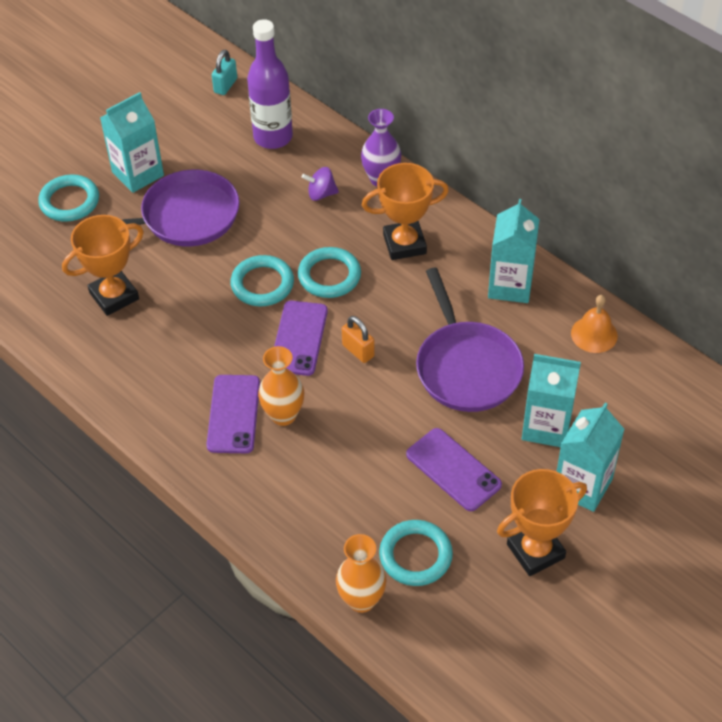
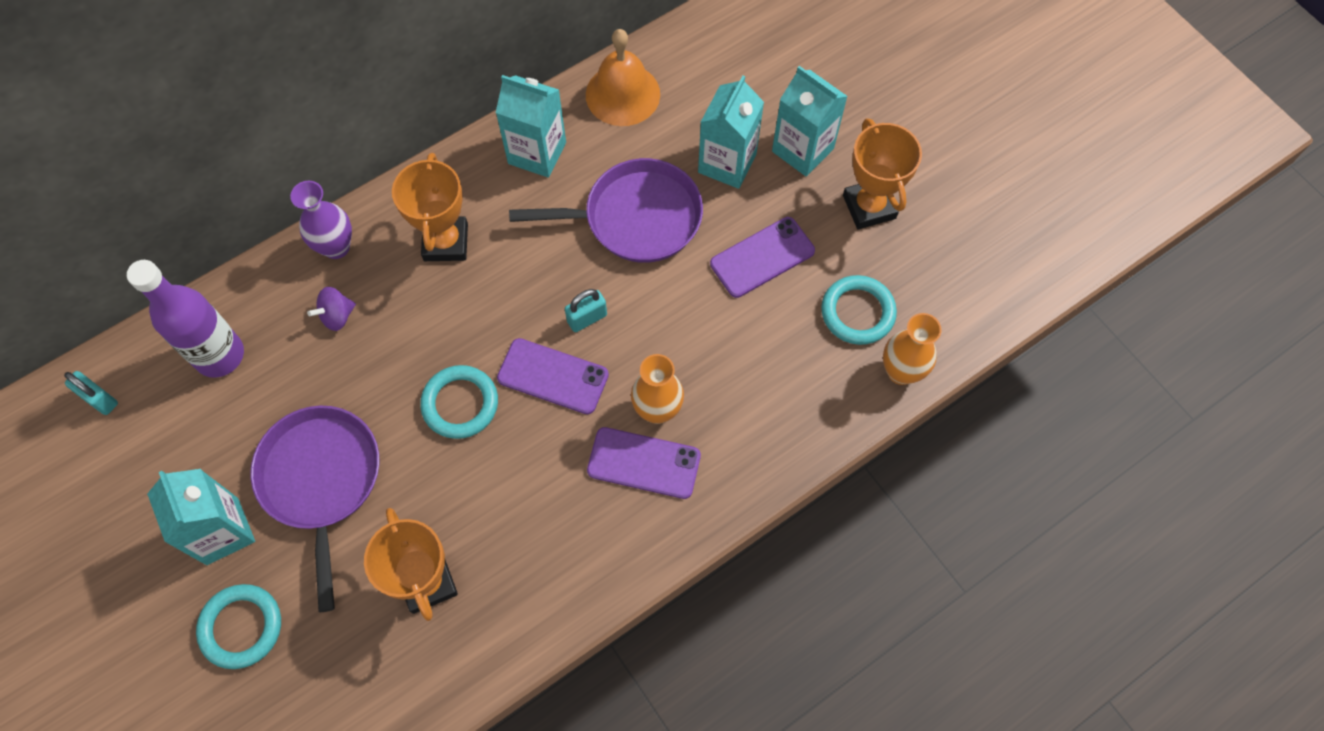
camera: 80 degrees left, 15 degrees up
turquoise ring [298,247,361,298] -> none
purple spinning top [302,167,339,201] -> purple spinning top turned 45 degrees clockwise [307,287,356,331]
orange padlock [342,316,375,363] -> turquoise padlock [565,289,607,332]
orange bell [571,295,618,353] -> orange bell [586,29,660,126], size x1.54

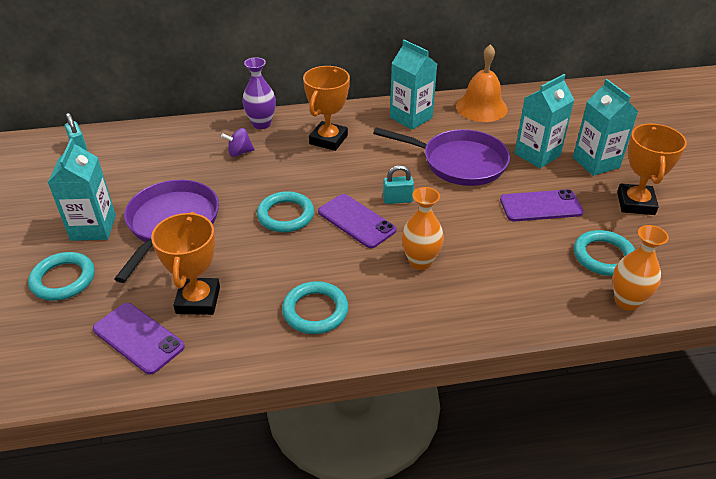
camera: 25 degrees right, 25 degrees down
purple bottle [127,260,244,378] -> none
purple phone [587,427,701,499] -> purple phone moved to [93,303,185,375]
none -> turquoise ring [282,281,348,334]

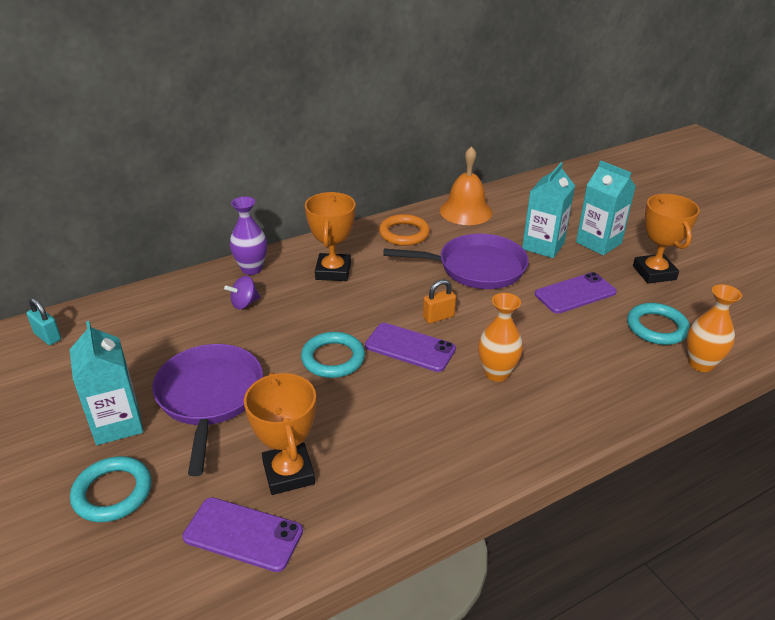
camera: 20 degrees left, 5 degrees down
turquoise ring [282,281,348,334] -> none
turquoise padlock [383,165,414,204] -> orange padlock [423,279,456,324]
turquoise carton [390,40,437,130] -> orange ring [379,214,430,246]

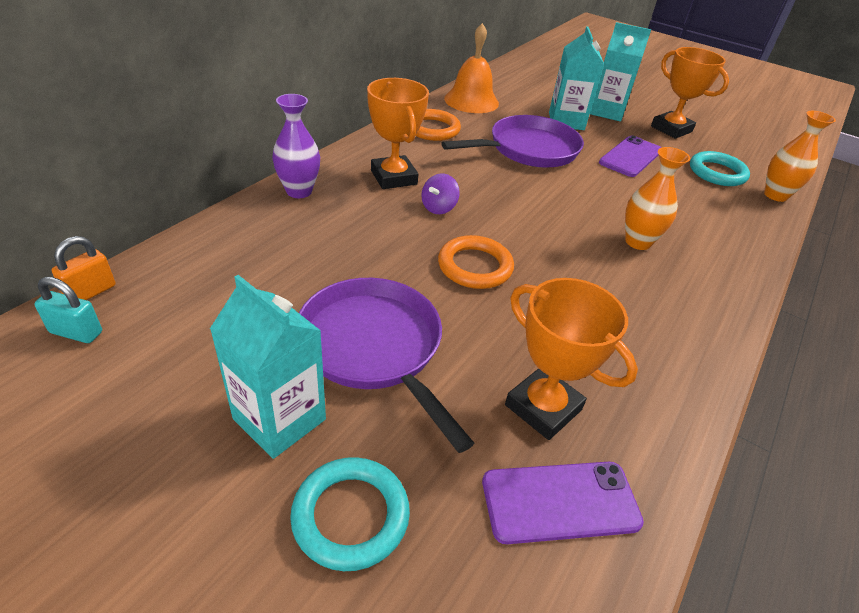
camera: 30 degrees left, 5 degrees up
purple spinning top [224,276,260,309] -> purple spinning top moved to [421,174,460,214]
turquoise ring [301,332,365,378] -> orange ring [438,235,514,289]
purple phone [365,323,456,372] -> none
orange padlock [423,279,456,324] -> orange padlock moved to [52,236,115,300]

